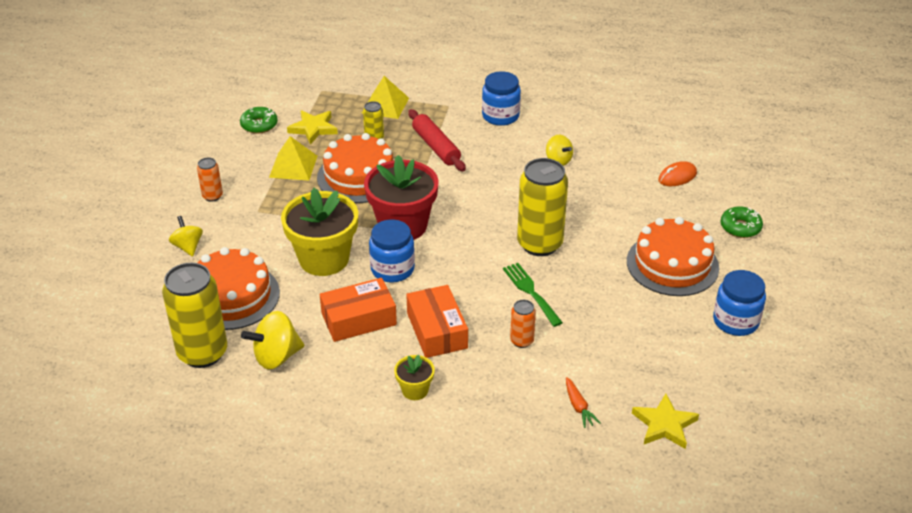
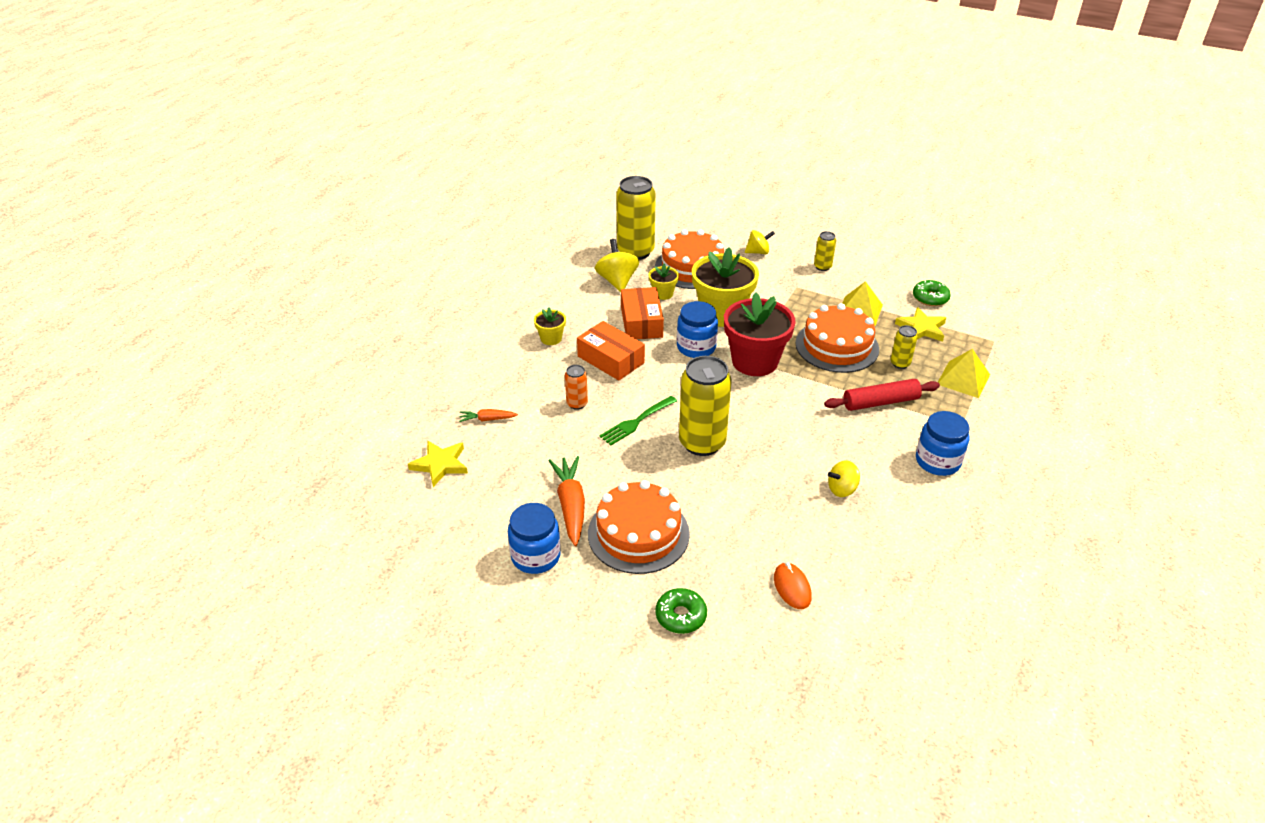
camera: 105 degrees right, 0 degrees up
orange can [197,157,223,202] -> yellow can [814,231,836,271]
orange box [406,285,468,358] -> orange box turned 45 degrees clockwise [577,321,645,381]
green fork [503,263,563,327] -> green fork turned 150 degrees clockwise [599,396,677,445]
none -> orange carrot [548,456,585,546]
none -> yellow flower pot [649,264,679,300]

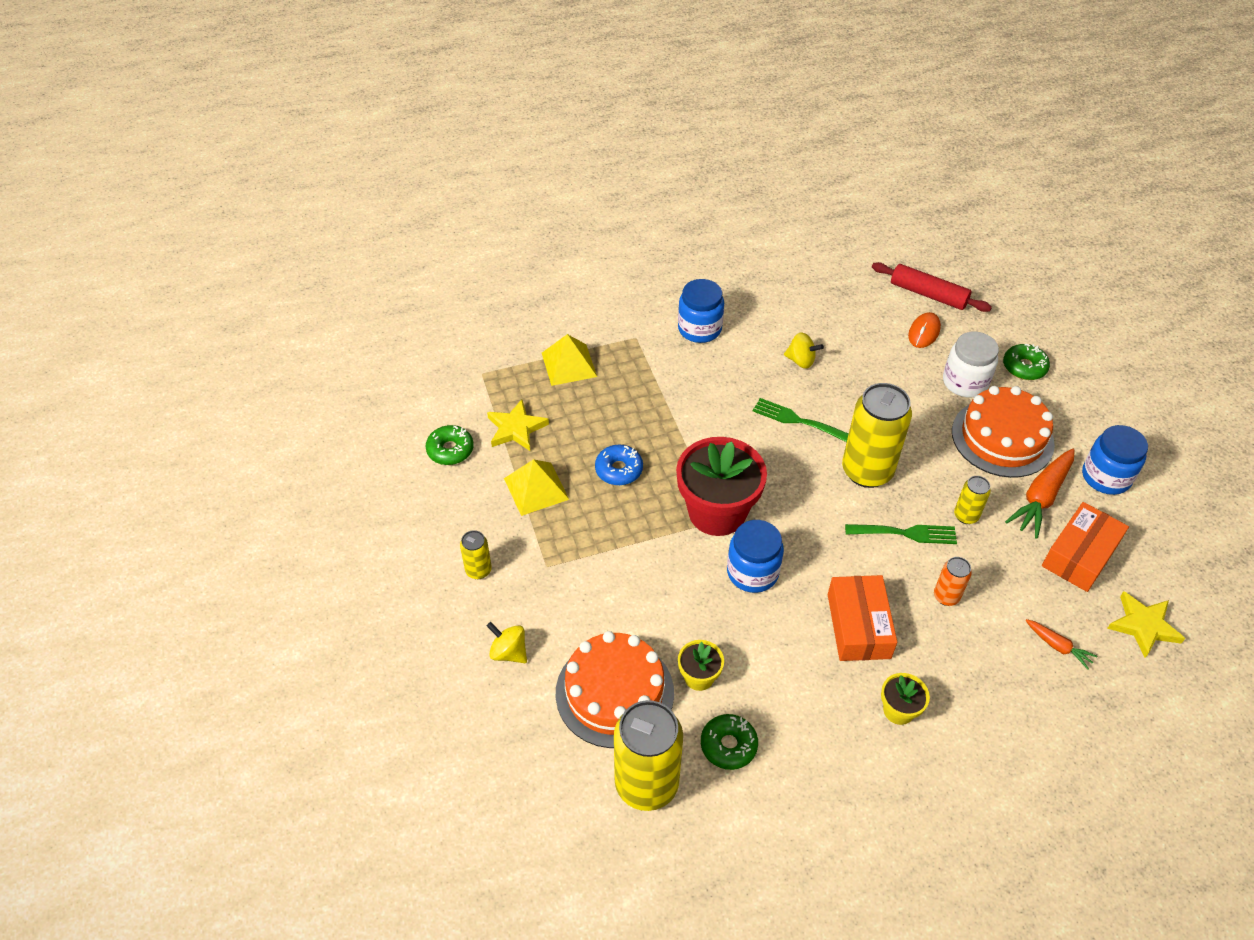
camera: 135 degrees left, 10 degrees up
yellow spinning top [595,239,639,292] -> green donut [701,714,758,770]
orange box [621,287,664,339] -> orange box moved to [1042,502,1129,592]
yellow flower pot [692,247,759,327] -> none
orange cake [795,303,879,373] -> blue donut [595,445,643,485]
red rolling pin [824,379,940,411] -> red rolling pin moved to [872,262,992,312]
yellow can [891,325,918,369] -> yellow can moved to [954,476,991,524]
none -> green fork [753,398,849,442]
none -> white jar [943,332,999,398]

